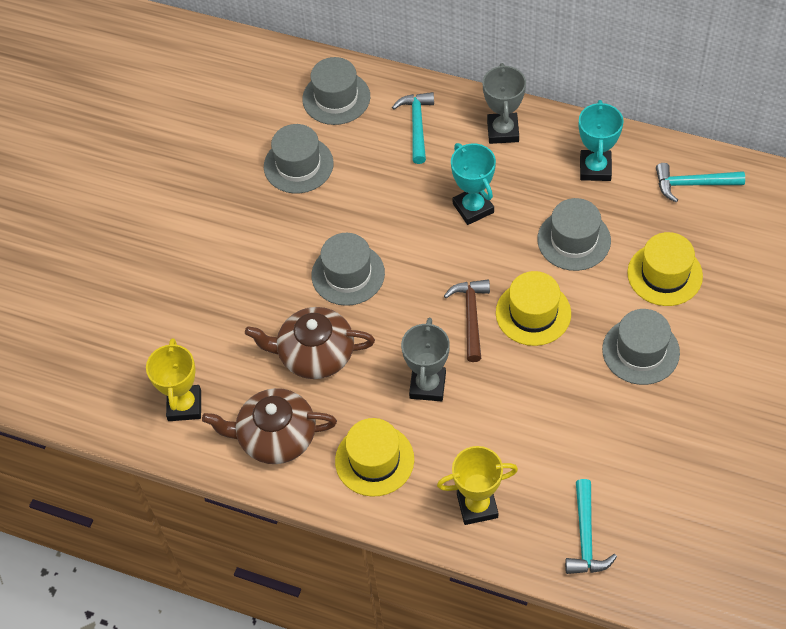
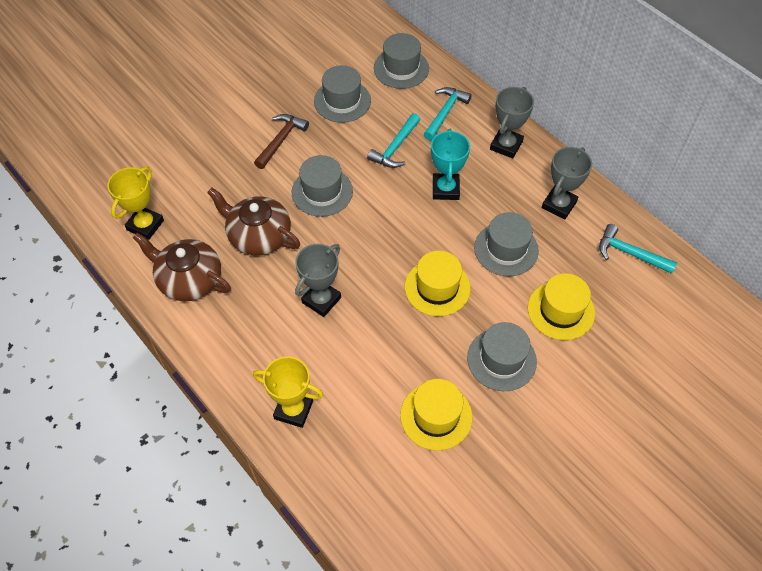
camera: 25 degrees right, 0 degrees up
yellow hat [335,418,414,497] -> yellow hat moved to [400,379,473,451]
brown hammer [444,280,490,362] -> brown hammer moved to [254,114,309,169]
turquoise hammer [565,479,617,574] -> turquoise hammer moved to [367,113,420,168]
turquoise trophy [579,100,623,181] -> grey trophy [541,147,592,219]

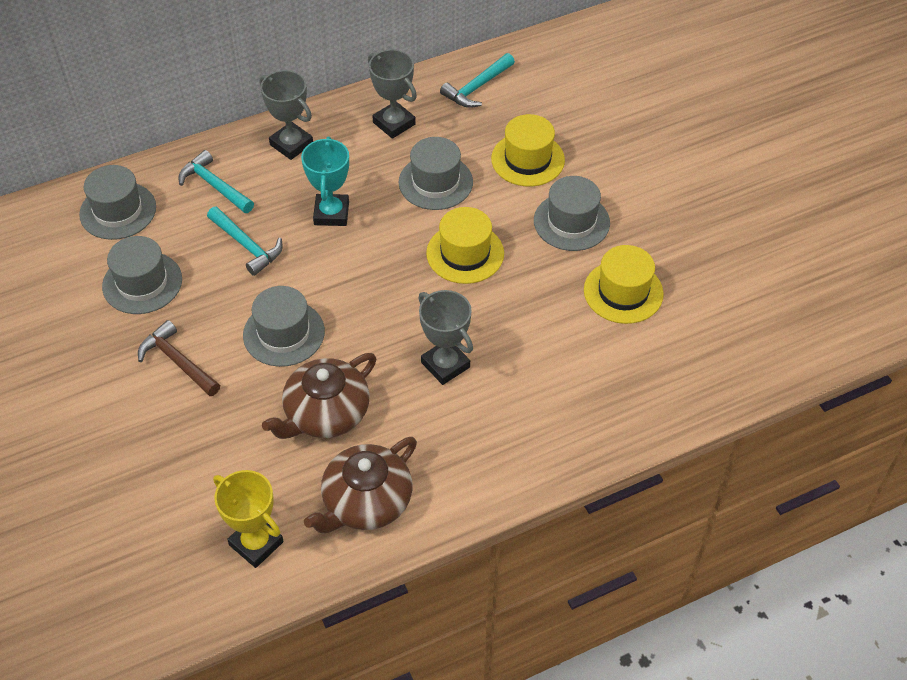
camera: 75 degrees left, 5 degrees down
yellow trophy [253,356,323,428] -> none
turquoise trophy [431,129,470,200] -> turquoise trophy turned 75 degrees clockwise [301,137,349,226]

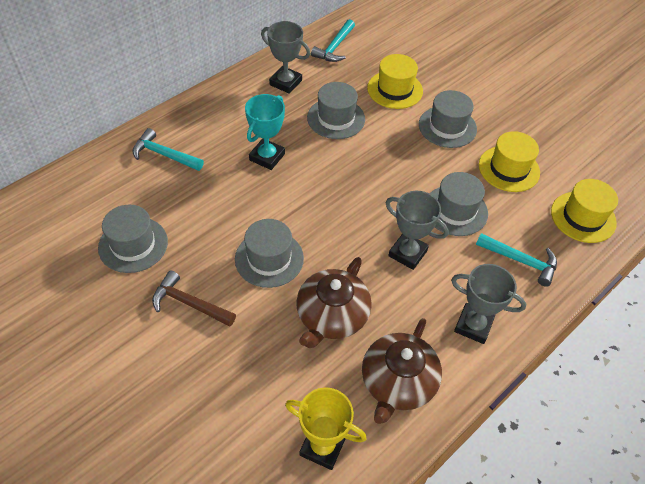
camera: 20 degrees left, 0 degrees up
grey hat [79,165,156,240] -> grey hat moved to [429,172,488,236]
turquoise hammer [207,207,283,276] -> turquoise hammer moved to [476,233,557,287]
grey trophy [259,70,313,160] -> grey trophy moved to [451,264,526,344]
turquoise trophy [301,137,349,226] -> turquoise trophy turned 45 degrees clockwise [245,94,285,170]
yellow hat [426,207,504,284] -> yellow hat moved to [551,179,618,243]

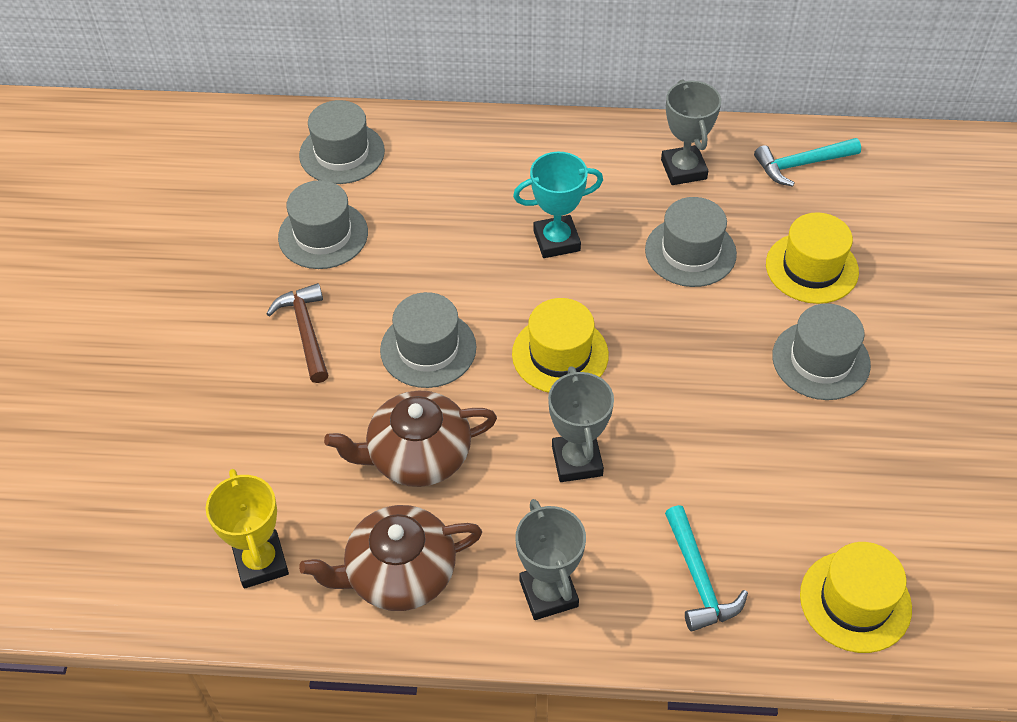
camera: 50 degrees right, 0 degrees up
turquoise hammer [133,128,204,171] -> none
grey hat [429,172,488,236] -> grey hat moved to [299,100,385,184]
yellow hat [479,131,540,192] -> yellow hat moved to [512,298,609,393]

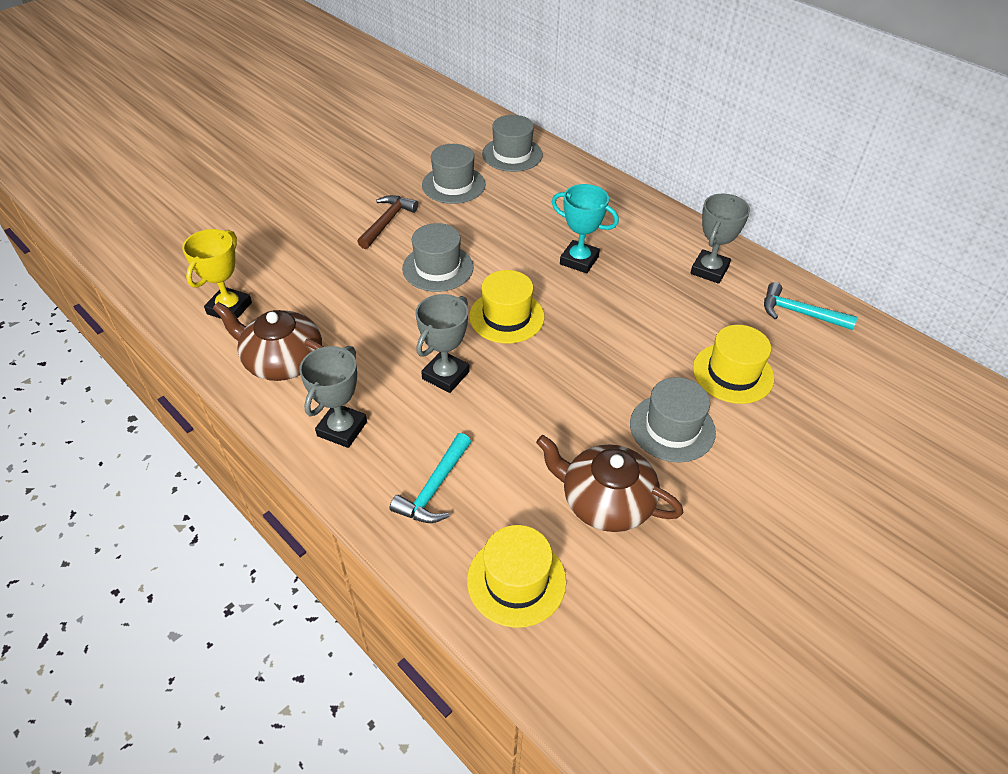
camera: 40 degrees right, 5 degrees down
brown teapot [324,391,497,487] -> brown teapot moved to [536,435,683,532]
grey hat [645,197,737,287] -> none

